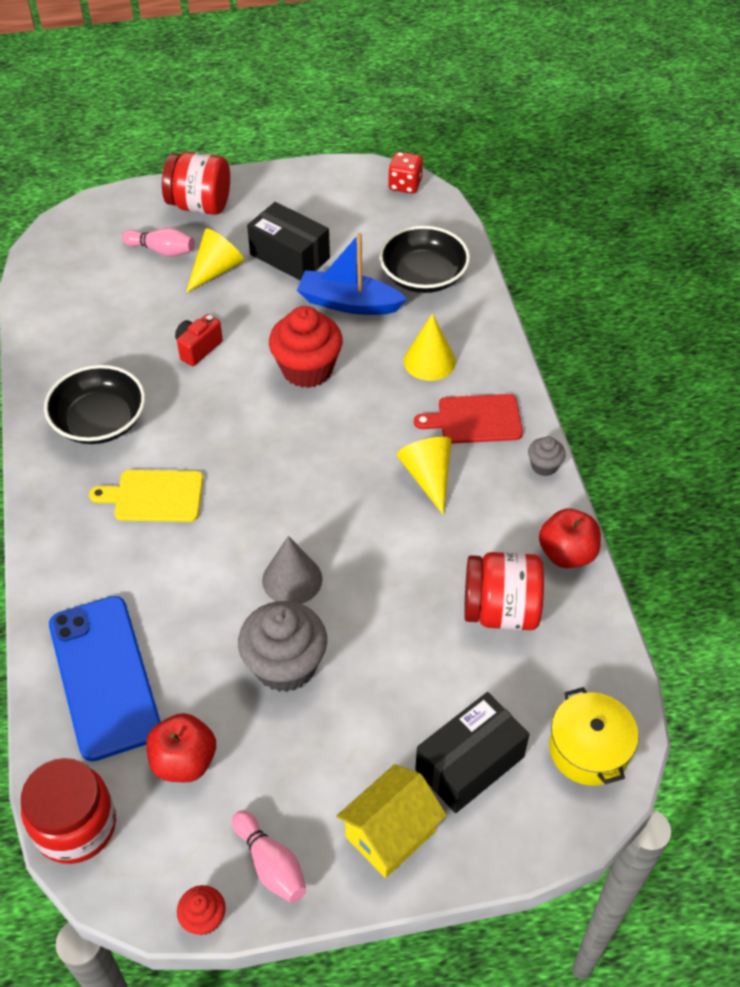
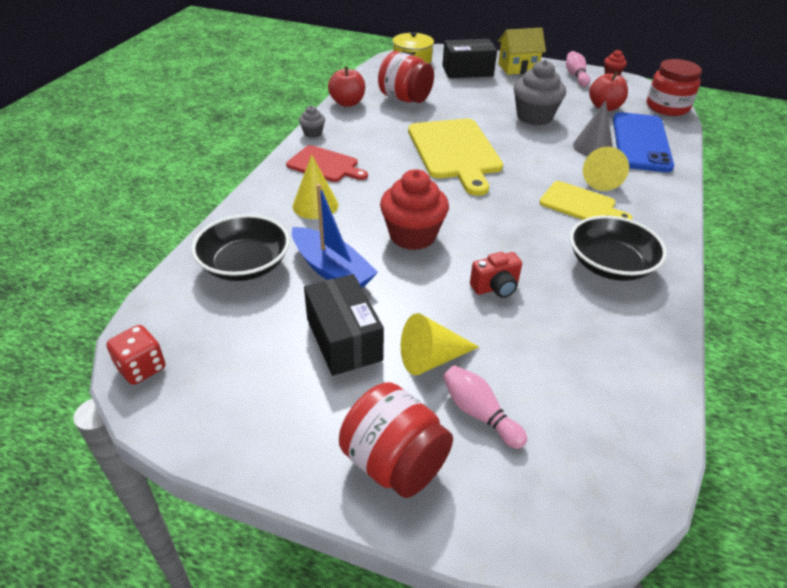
camera: 150 degrees left, 10 degrees down
grey cone [262,536,322,604] -> grey cone moved to [573,100,613,156]
yellow cone [397,437,451,515] -> yellow cone moved to [583,147,629,191]
none -> yellow cutting board [408,119,503,196]

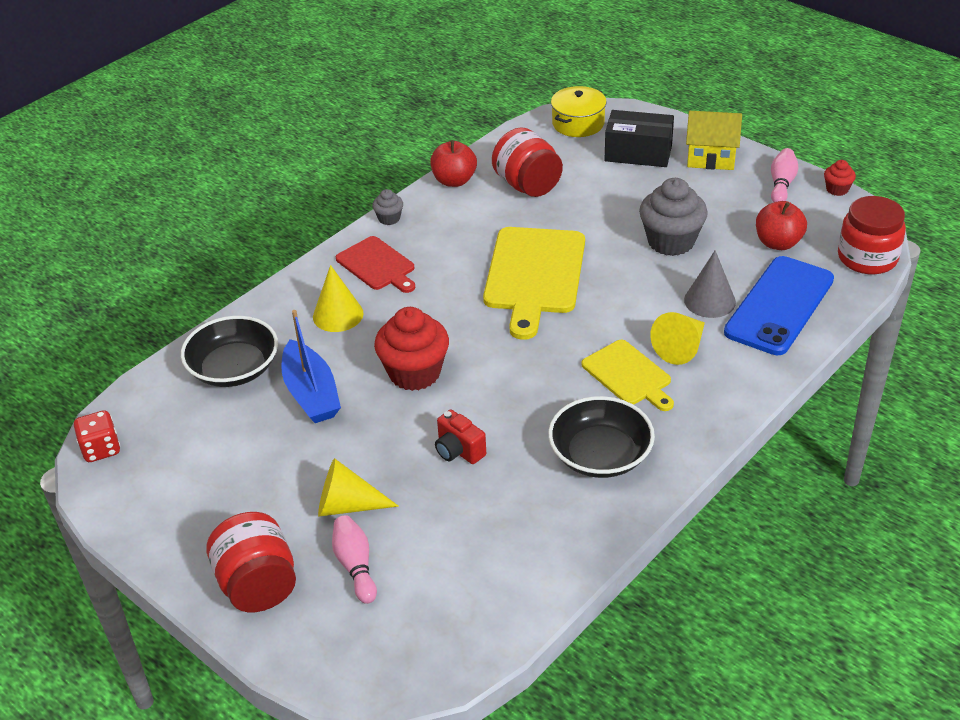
camera: 25 degrees right, 0 degrees up
black box [304,274,384,376] -> none
red camera [470,252,522,298] -> red camera turned 45 degrees clockwise [435,410,486,464]

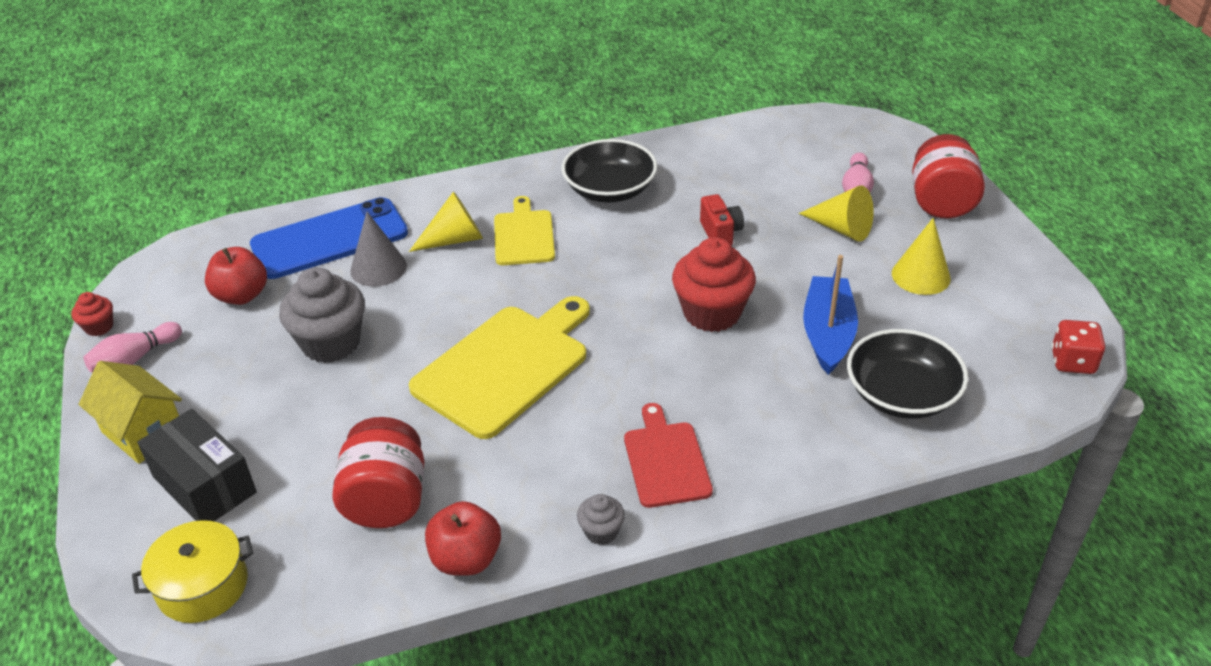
camera: 150 degrees left, 0 degrees up
yellow cone [313,265,364,332] -> yellow cone moved to [892,218,951,295]
red jar [838,196,906,274] -> none

